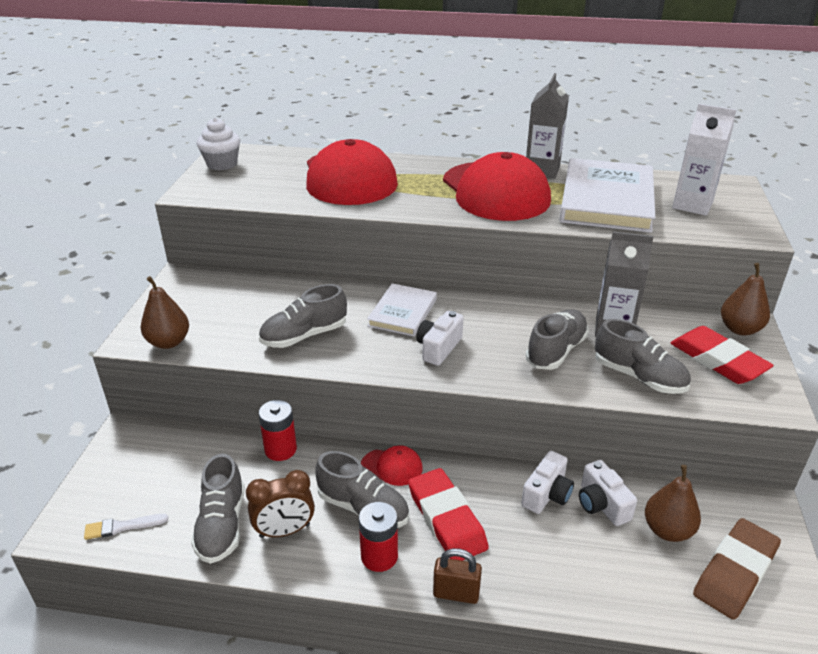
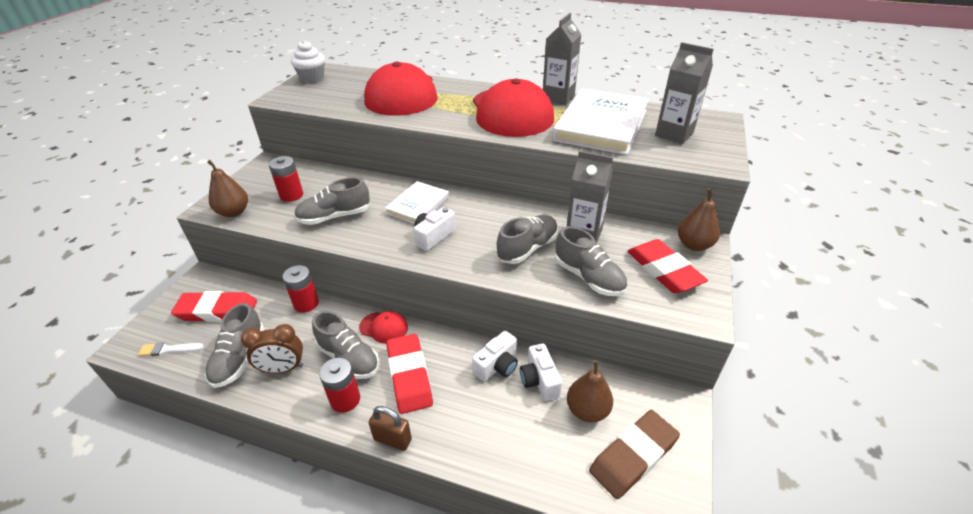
camera: 10 degrees right, 5 degrees up
white carton [672,104,736,216] -> grey carton [655,42,714,144]
none -> red eraser [171,291,257,322]
none -> red battery [269,156,303,202]

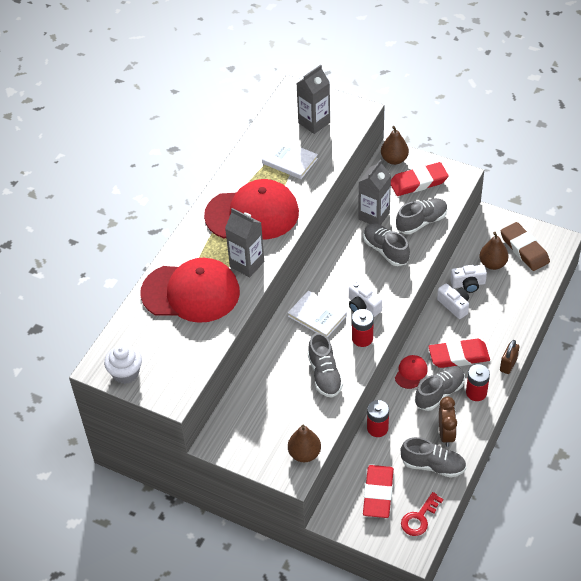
camera: 80 degrees left, 10 degrees up
white brush [138,342,204,356] -> red key [401,492,443,536]
red battery [269,156,303,202] -> red battery moved to [352,309,374,347]
grey carton [543,13,582,105] -> grey carton moved to [225,208,264,277]
white book [552,88,649,155] -> white book [262,139,318,179], size x0.55

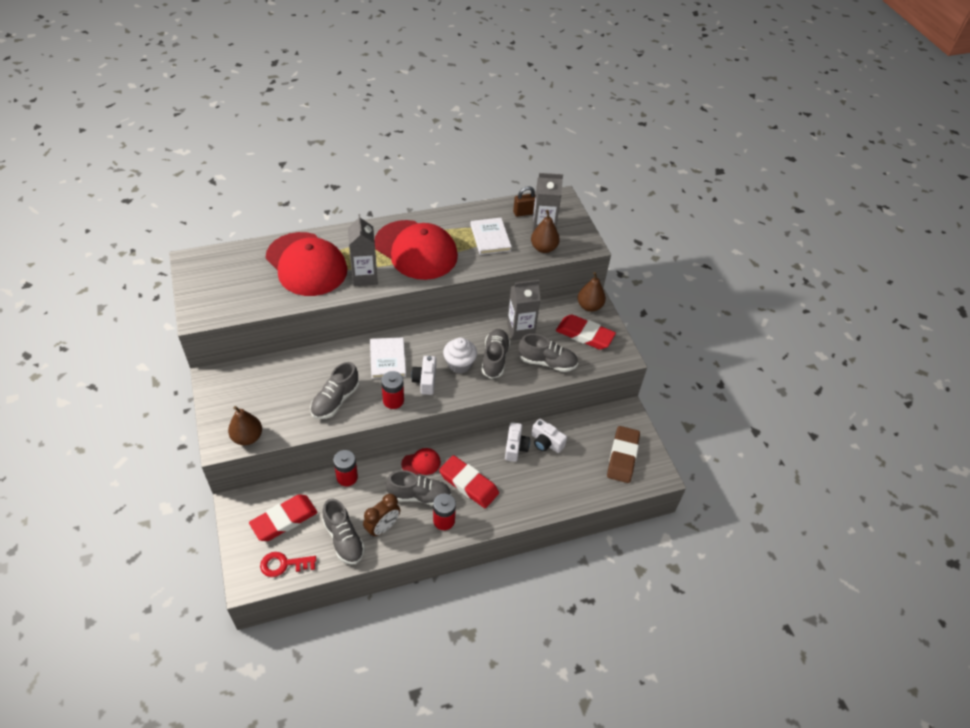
camera: 40 degrees right, 0 degrees up
white cupcake [104,345,142,384] -> white cupcake moved to [443,338,477,373]
brown pear [479,232,508,270] -> brown pear moved to [531,210,560,253]
brown padlock [500,340,519,374] -> brown padlock moved to [513,186,536,217]

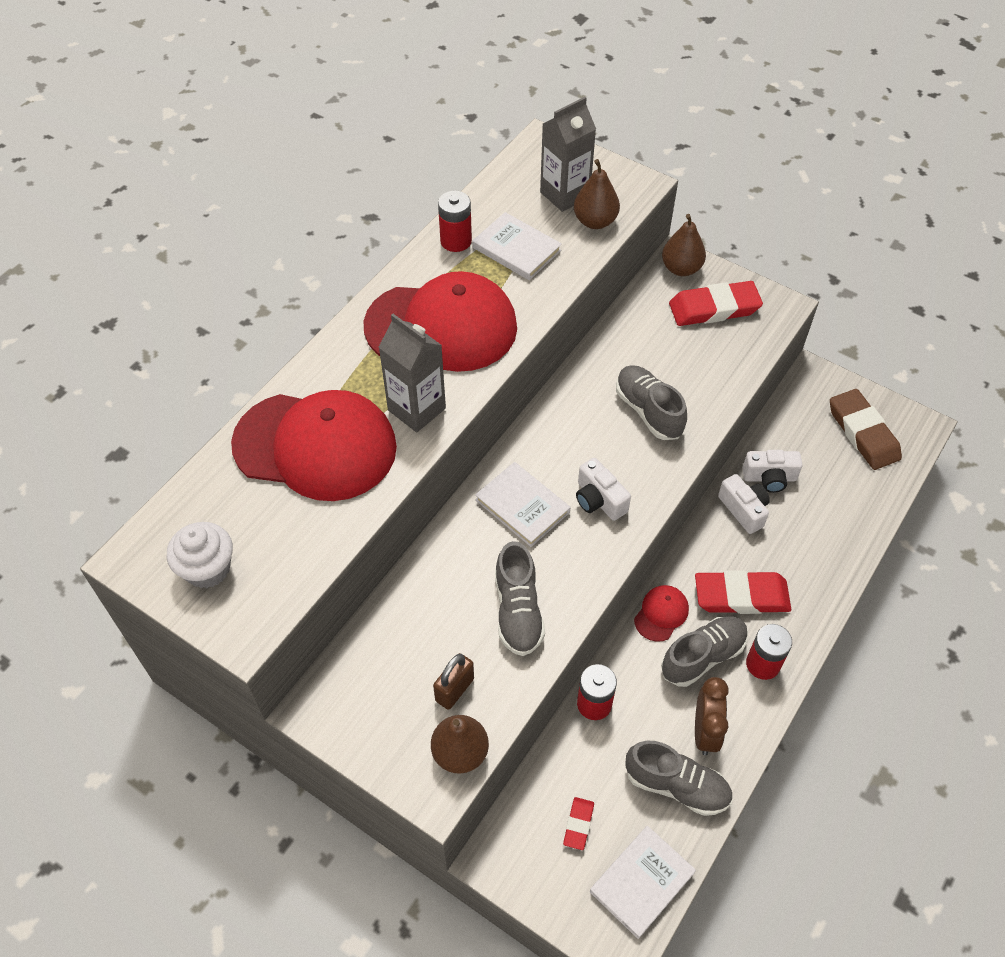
camera: 35 degrees left, 5 degrees up
red eraser [249,494,318,541] -> red eraser [563,797,594,850], size x0.49
red key [260,552,316,577] -> white book [590,826,696,939]
red battery [381,371,404,409] -> red battery moved to [438,190,472,252]
white cupcake [443,338,477,373] -> white cupcake moved to [167,522,233,588]
grey carton [507,280,541,340] -> none
brown padlock [513,186,536,217] -> brown padlock moved to [433,653,474,710]
grey shoe [519,334,578,372] -> none

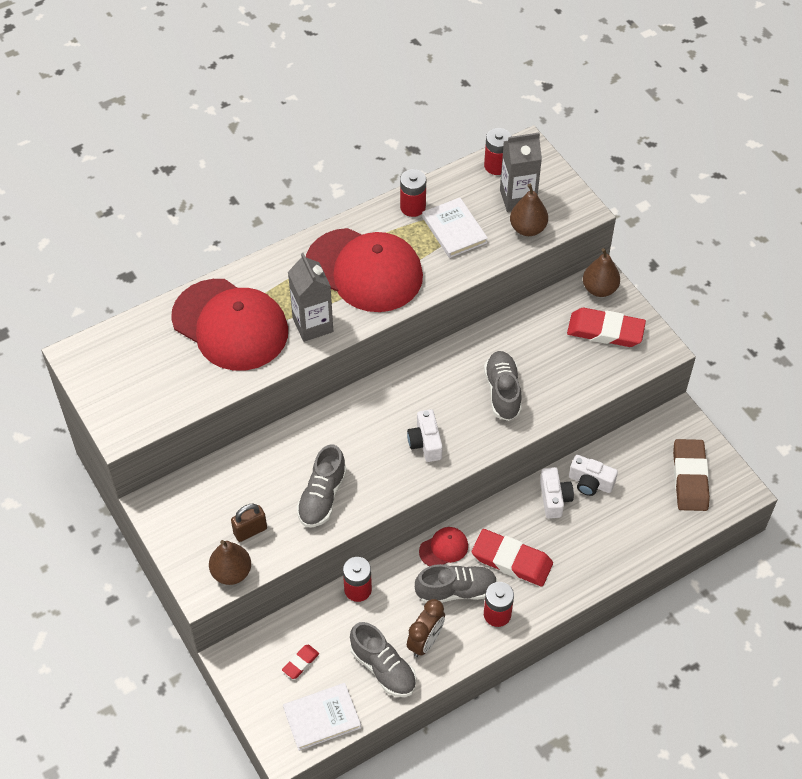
camera: 25 degrees right, 0 degrees up
white cupcake [167,522,233,588] -> none
white book [475,462,570,547] -> none
none -> red battery [484,128,512,175]

